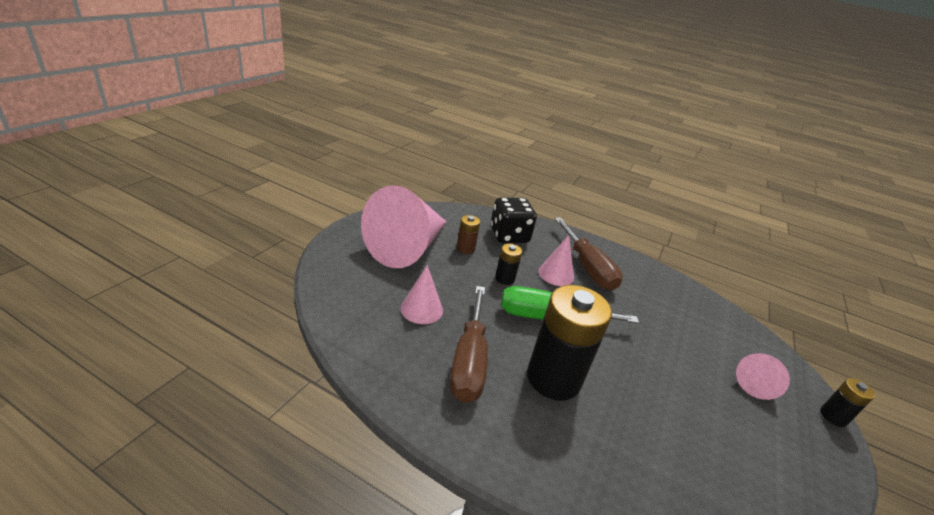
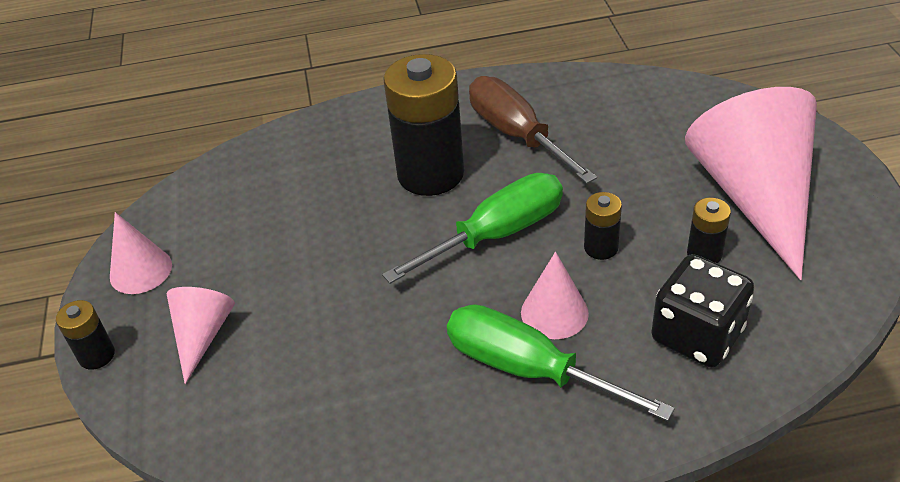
camera: 150 degrees right, 10 degrees up
pink cone [401,265,443,324] -> pink cone moved to [110,212,172,294]
brown battery [457,215,480,254] -> black battery [687,198,731,263]
brown screwdriver [554,217,623,290] -> green screwdriver [447,304,675,421]

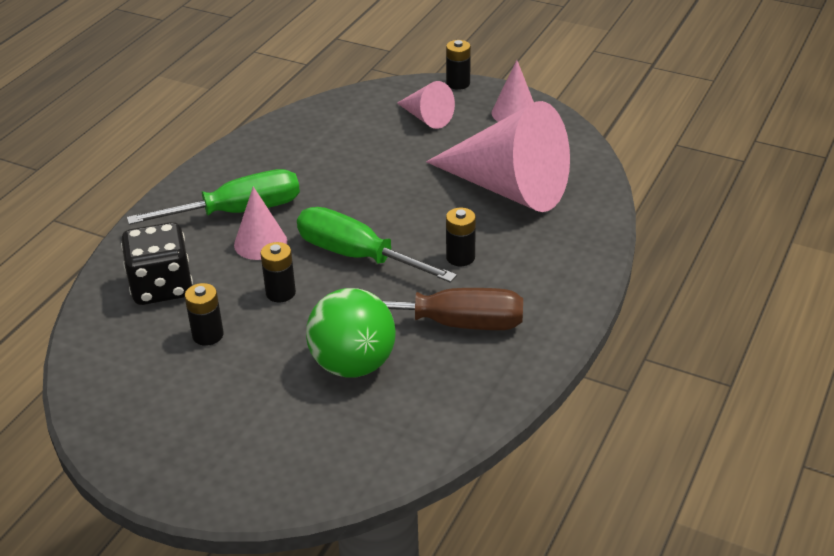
camera: 125 degrees right, 5 degrees down
green screwdriver [382,173,563,284] -> green screwdriver turned 120 degrees clockwise [297,207,457,283]
black battery [383,54,464,196] -> black battery [446,208,476,266], size x0.46
pink cone [685,87,817,280] -> pink cone moved to [426,101,570,212]
none -> green ball [306,288,396,378]

